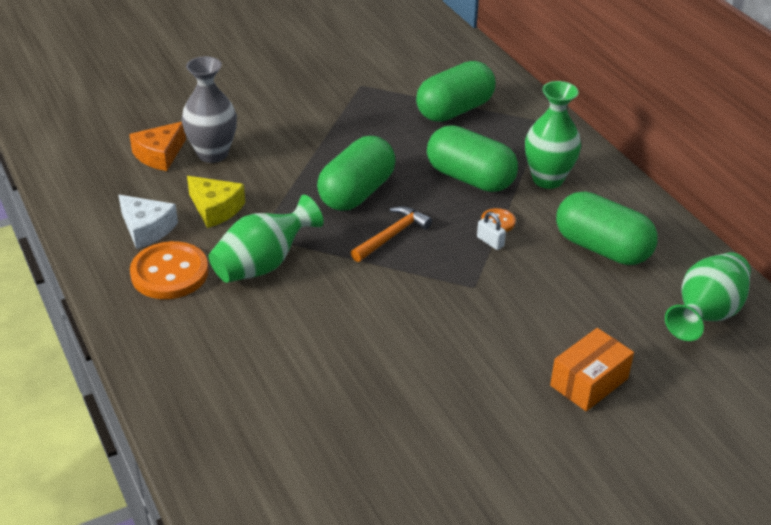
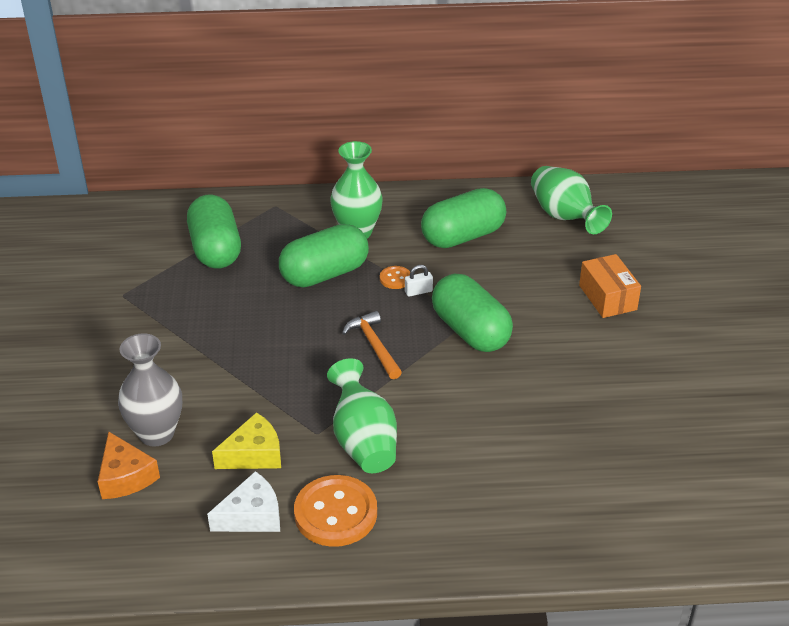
camera: 65 degrees left, 0 degrees up
green capsule [317,136,396,211] -> green capsule moved to [432,274,513,352]

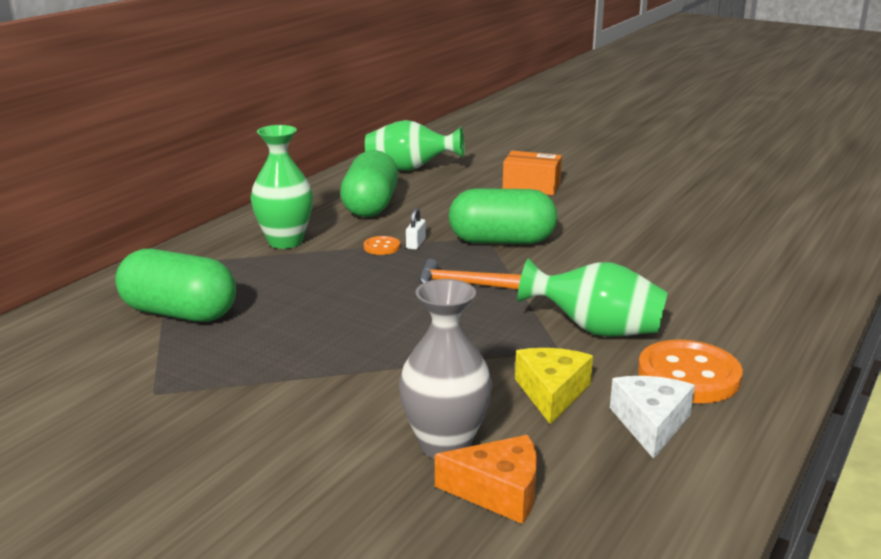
camera: 55 degrees left, 15 degrees down
green capsule [279,224,369,288] -> none

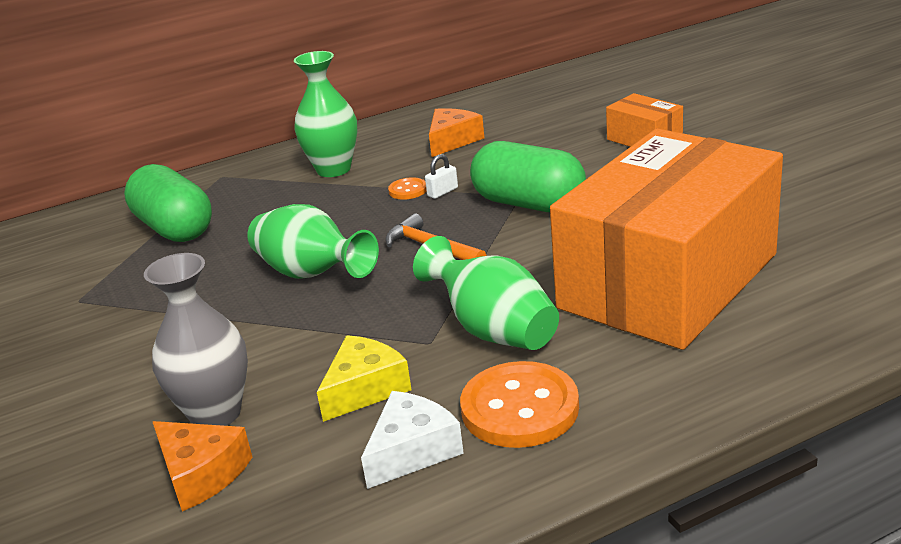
camera: 35 degrees right, 5 degrees up
green capsule [340,150,398,217] -> orange cheese [429,108,484,157]
green vase [365,120,465,171] -> green vase moved to [247,204,379,279]
none -> orange box [550,129,783,350]

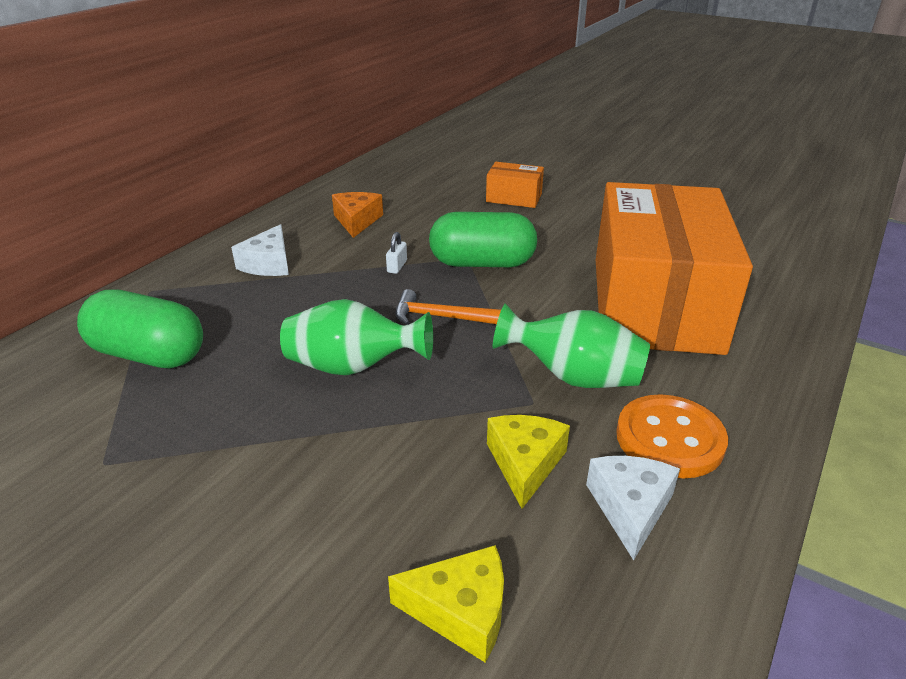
camera: 35 degrees left, 5 degrees up
grey vase [144,253,248,426] -> none
orange cheese [152,421,252,511] -> yellow cheese [388,545,504,663]
green vase [294,51,357,177] -> white cheese [231,224,289,276]
orange button [388,177,427,200] -> none

